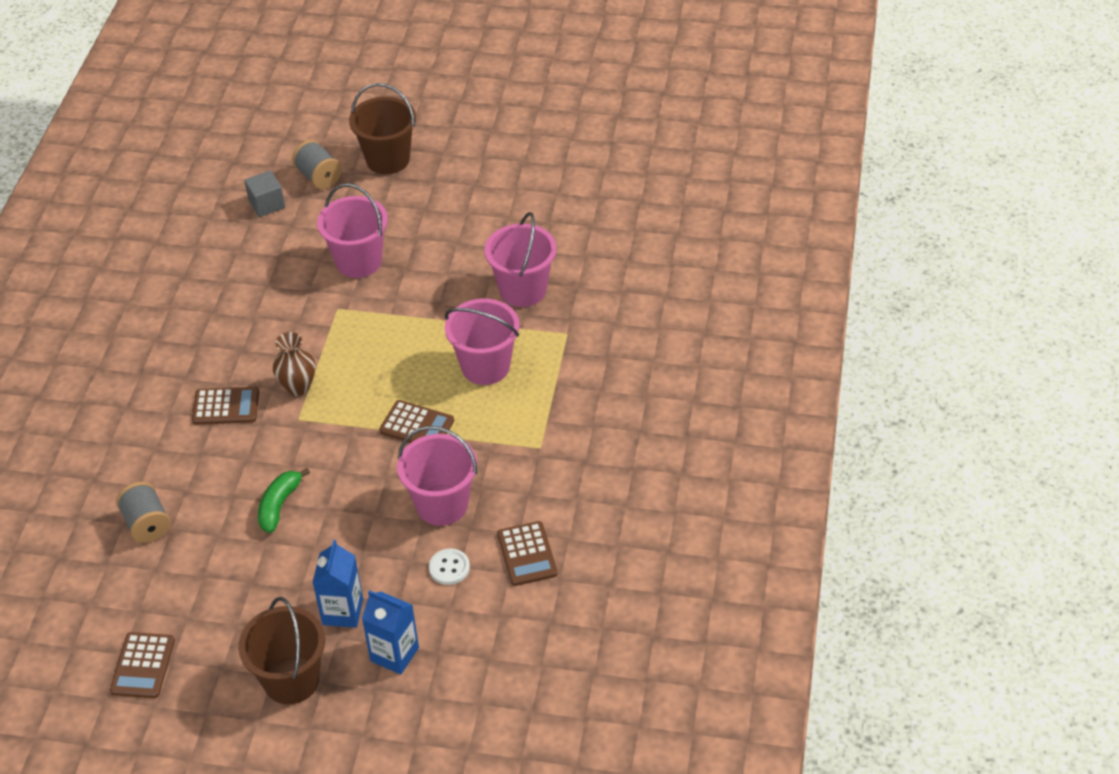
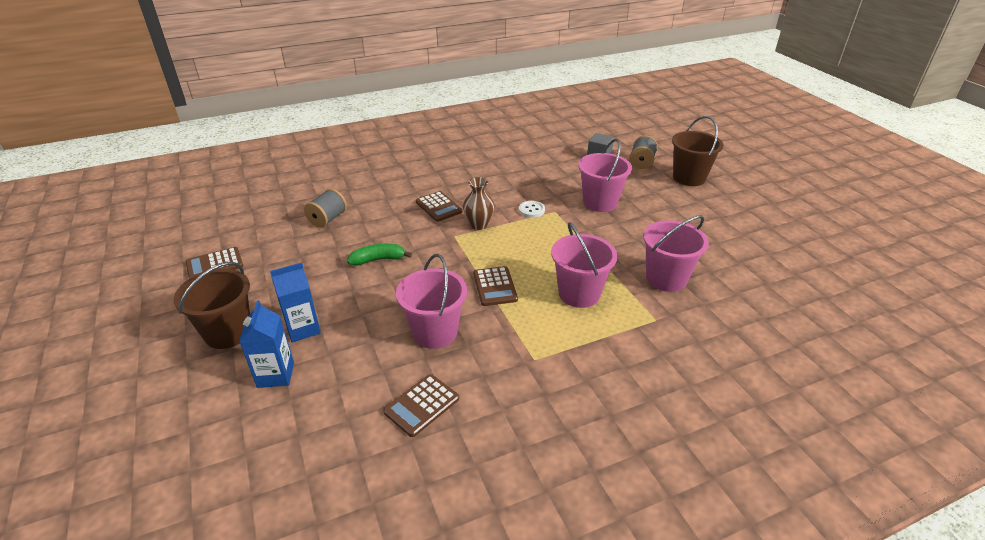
camera: 55 degrees right, 10 degrees down
white button [429,549,470,585] -> white button moved to [519,201,545,218]

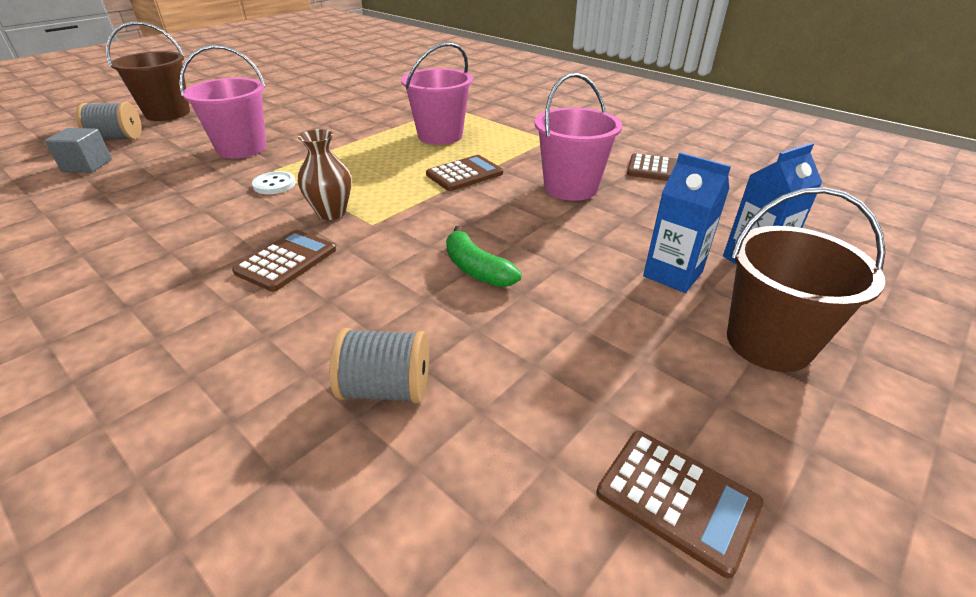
camera: 115 degrees left, 0 degrees up
pink bucket [643,215,709,292] -> none

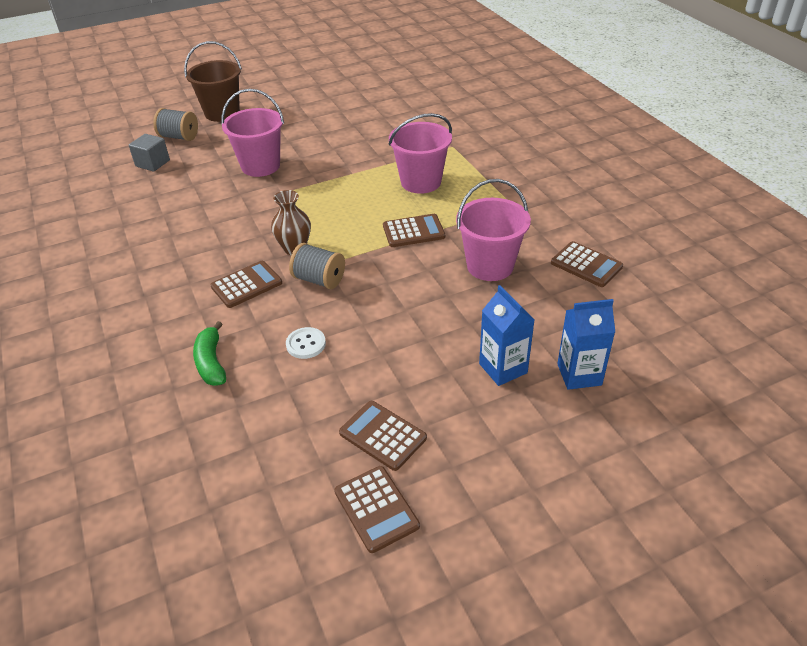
camera: 25 degrees right, 5 degrees up
white button [252,171,296,194] -> white button moved to [286,327,326,359]
grey spool [330,328,429,404] -> grey spool moved to [289,243,345,289]
green banana [446,226,522,287] -> green banana moved to [193,321,226,386]
brown bucket [727,187,885,372] -> none
none -> brown calculator [339,401,427,471]

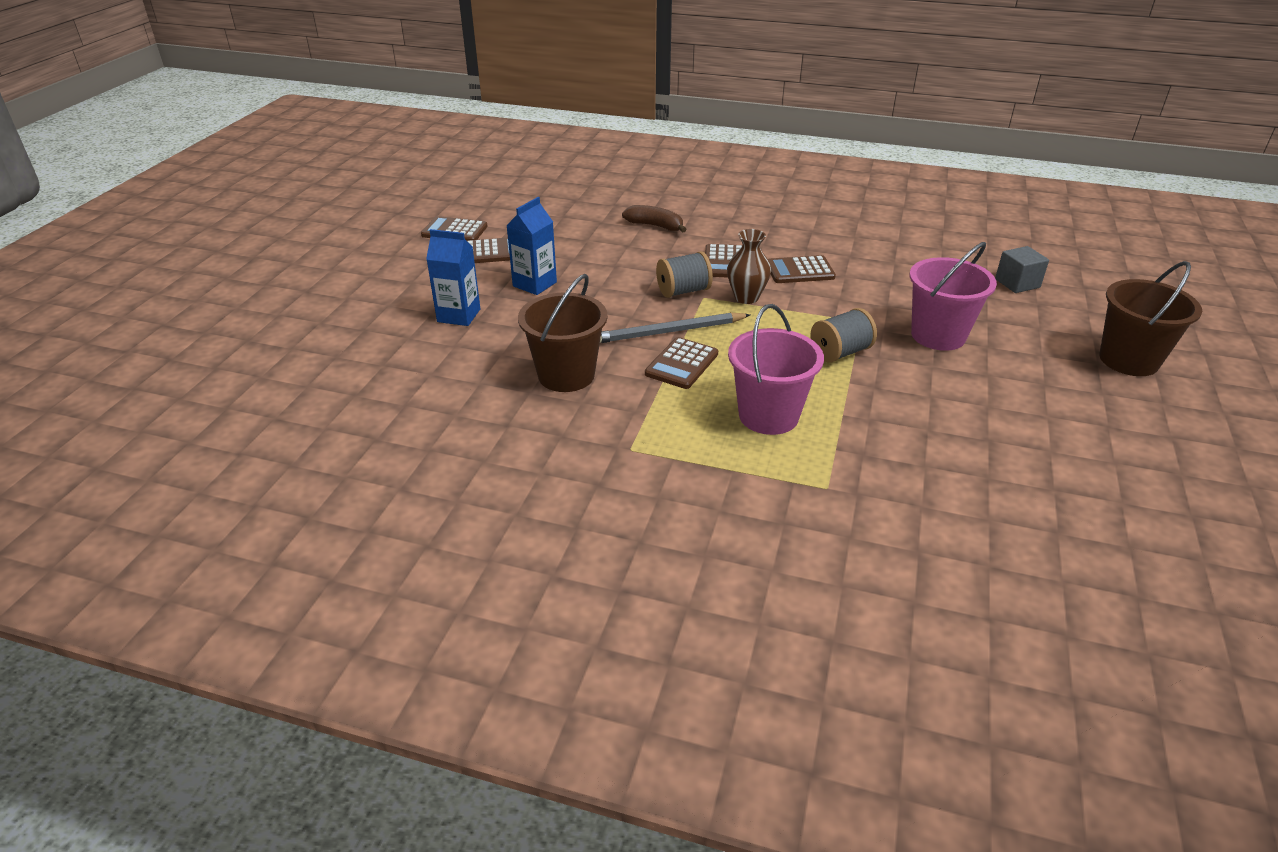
camera: 130 degrees right, 5 degrees down
grey spool [153,108,198,141] -> grey spool moved to [810,308,877,363]
green banana [193,321,226,386] -> brown banana [622,205,687,233]
white button [286,327,326,359] -> none
pink bucket [456,179,531,281] -> brown bucket [518,274,608,392]
brown calculator [551,241,623,287] -> brown calculator moved to [768,255,836,283]
blue carton [557,299,615,390] -> blue carton moved to [506,197,557,295]
none -> grey pencil [600,312,750,343]

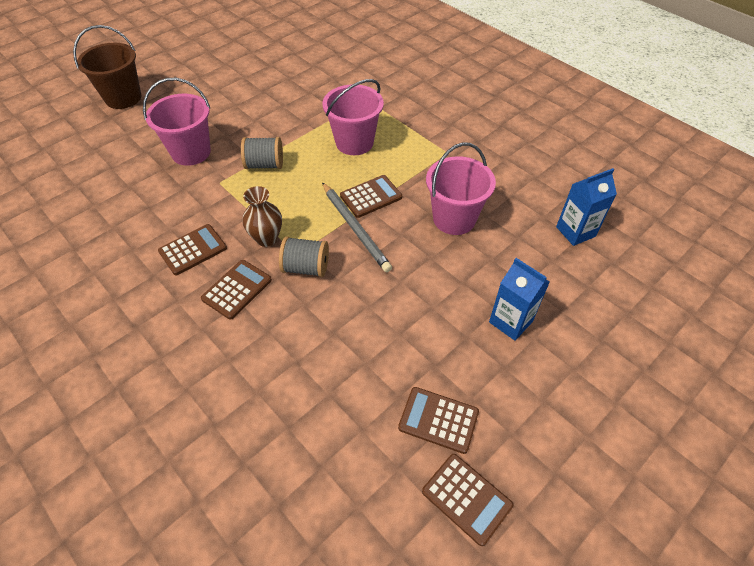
camera: 150 degrees left, 15 degrees up
blue carton [506,197,557,295] -> blue carton moved to [556,168,617,246]
brown bucket [518,274,608,392] -> pink bucket [426,142,496,235]
grey pencil [600,312,750,343] -> grey pencil turned 45 degrees clockwise [322,182,392,272]
brown banana [622,205,687,233] -> none
brown calculator [768,255,836,283] -> brown calculator turned 60 degrees counterclockwise [158,224,227,275]
grey cube [995,246,1049,293] -> none

